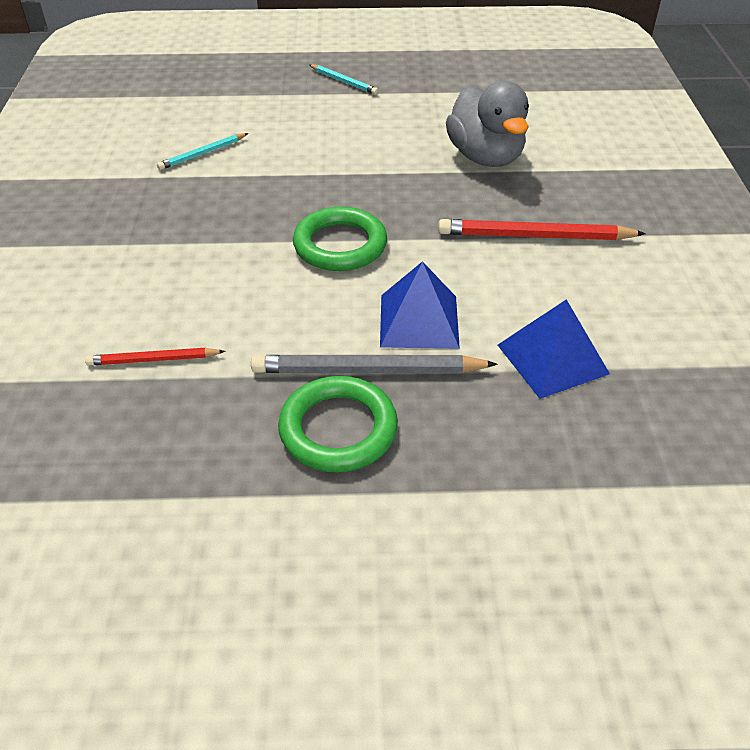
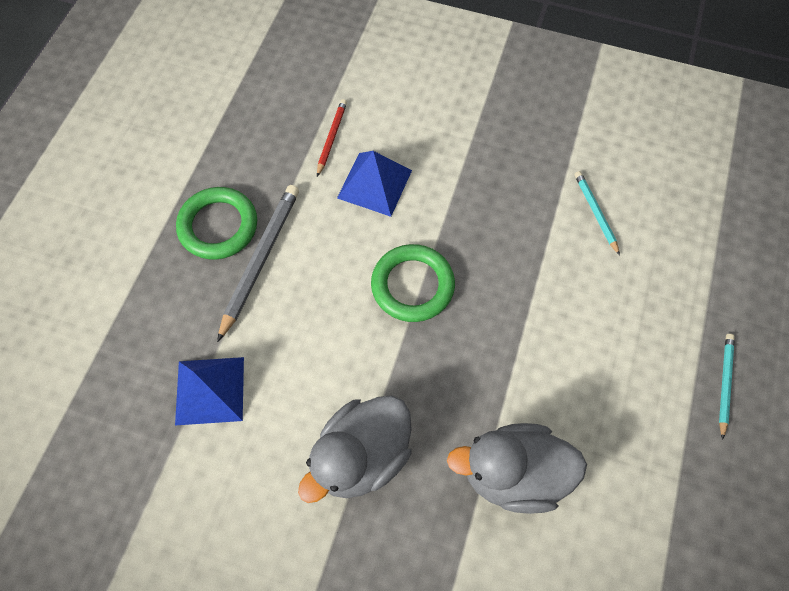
camera: 110 degrees right, 20 degrees up
turquoise pencil [310,64,379,95] -> turquoise pencil turned 135 degrees clockwise [719,334,735,440]
blue pyramid [380,261,460,349] -> blue pyramid moved to [337,151,412,217]
red pencil [438,219,646,240] -> grey duck [298,396,412,503]

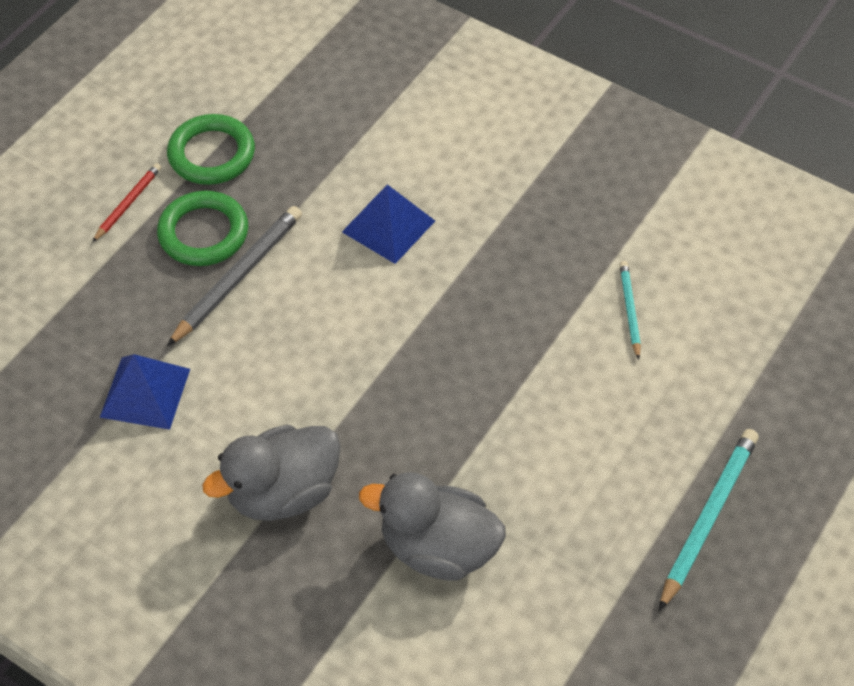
camera: 15 degrees right, 10 degrees down
red pencil [317,99,347,177] -> red pencil moved to [92,163,161,242]
green ring [371,244,455,322] -> green ring moved to [167,114,255,185]
turquoise pencil [719,334,735,440] -> turquoise pencil [659,429,759,611], size x1.76

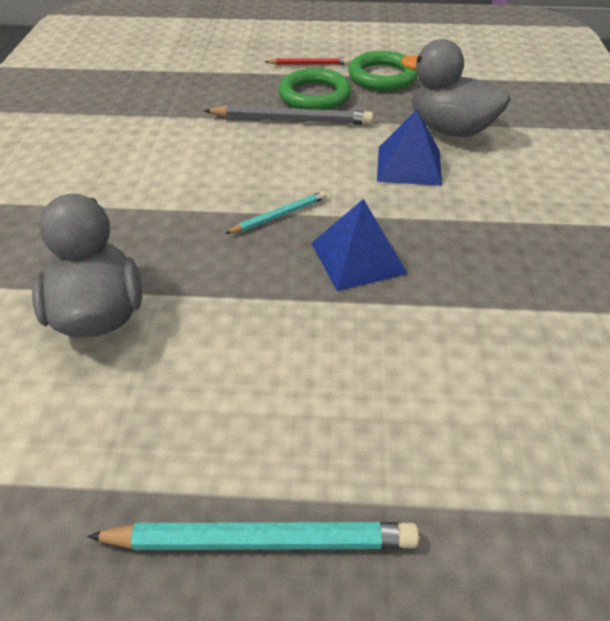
camera: 60 degrees right, 10 degrees down
blue pyramid [99,354,190,430] -> blue pyramid moved to [311,199,408,291]
grey duck [202,425,341,521] -> grey duck moved to [401,39,511,137]
turquoise pencil [619,261,641,360] -> turquoise pencil moved to [225,191,327,234]

